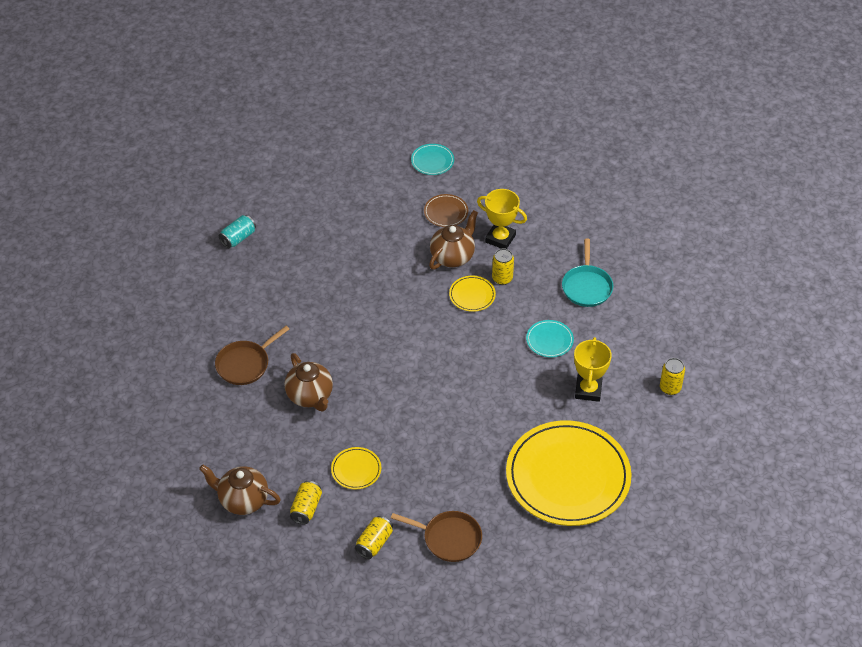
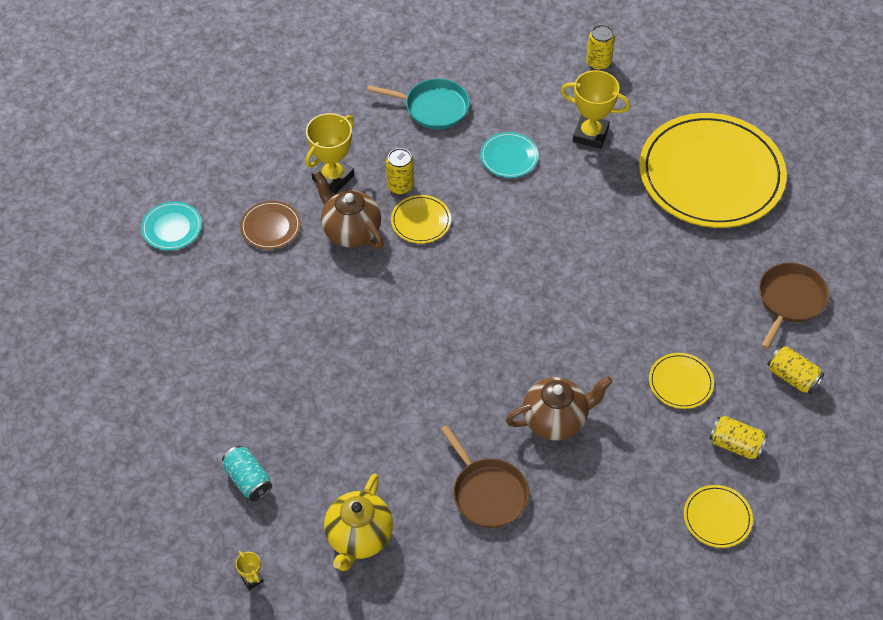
camera: 80 degrees left, 5 degrees up
brown teapot [199,465,281,515] -> yellow plate [684,485,753,548]
none -> yellow trophy [236,551,263,590]
none -> yellow teapot [324,474,393,571]

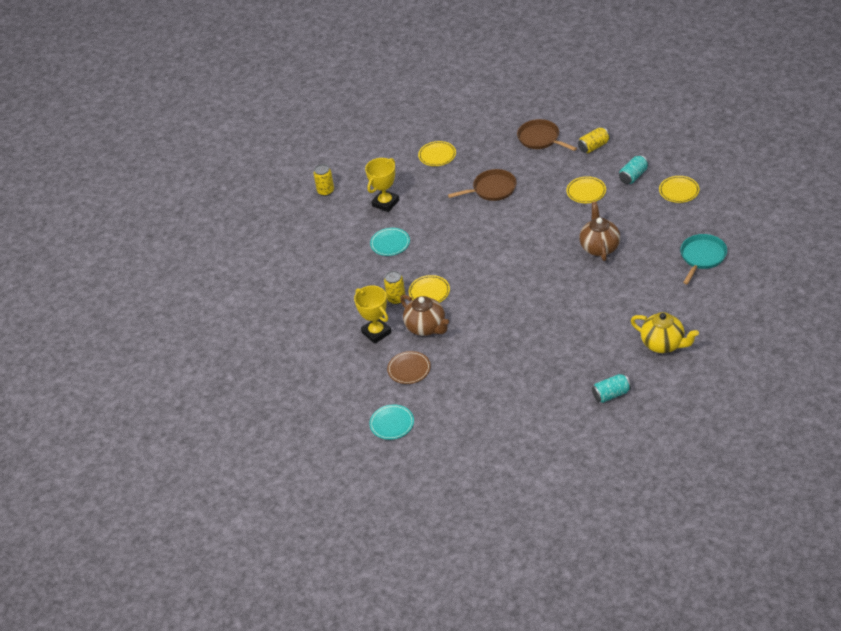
camera: 70 degrees left, 10 degrees down
yellow trophy [236,551,263,590] -> none
brown teapot [314,171,384,249] -> brown teapot turned 105 degrees counterclockwise [400,295,449,336]
turquoise pan [367,79,470,129] -> turquoise pan moved to [680,234,727,284]
brown pan [440,425,529,528] -> brown pan moved to [448,169,517,201]
yellow plate [639,113,787,228] -> yellow plate [418,141,456,166], size x0.41
yellow can [709,416,768,459] -> turquoise can [619,155,649,184]

